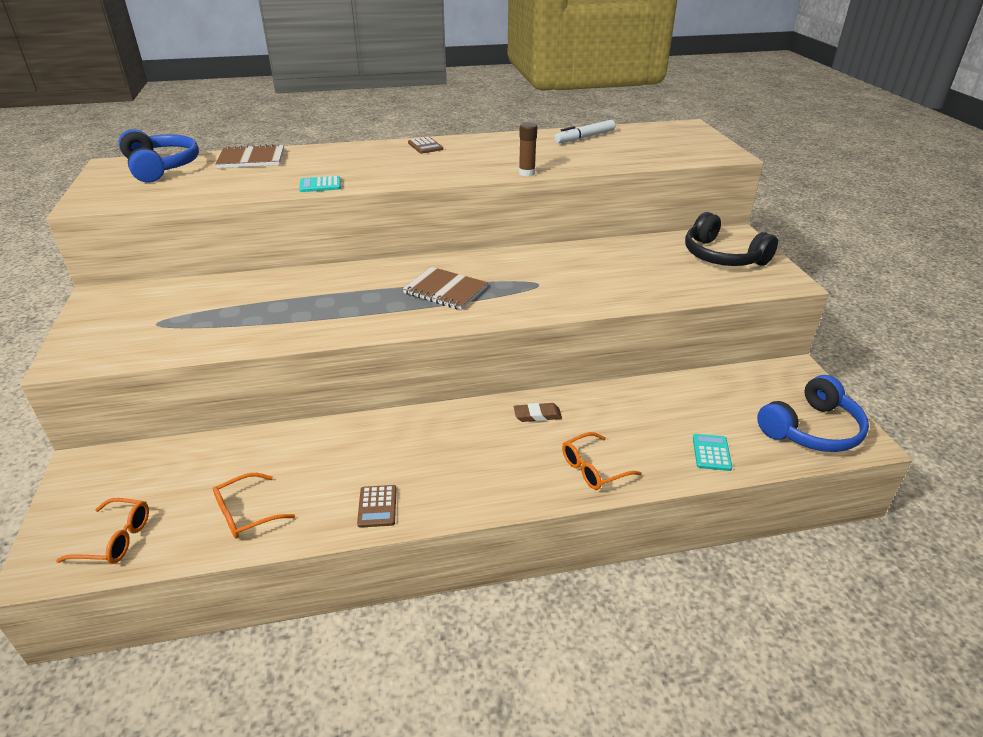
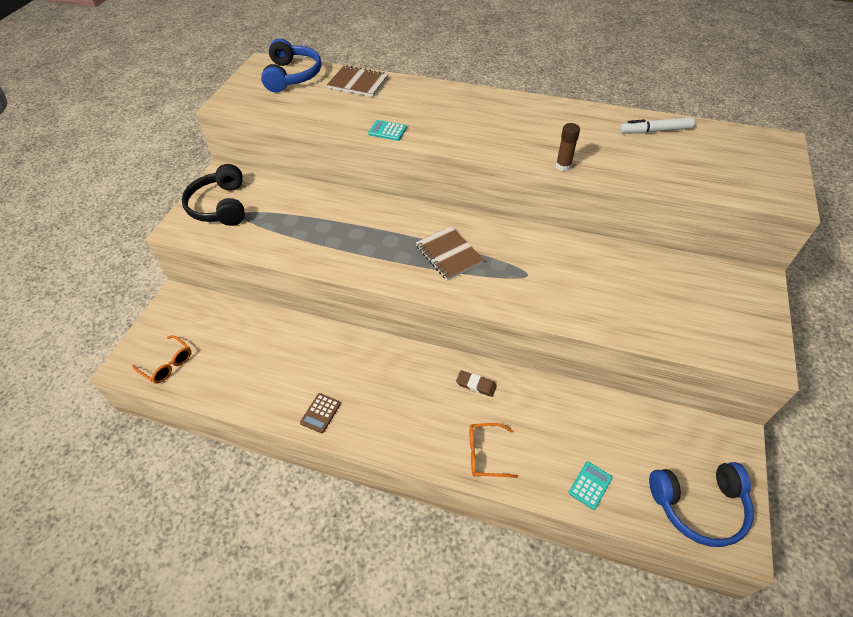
camera: 30 degrees right, 15 degrees up
orange glasses [213,473,295,538] -> none
brown calculator [408,137,443,154] -> none
black headphones [685,212,778,266] -> black headphones moved to [182,164,245,226]

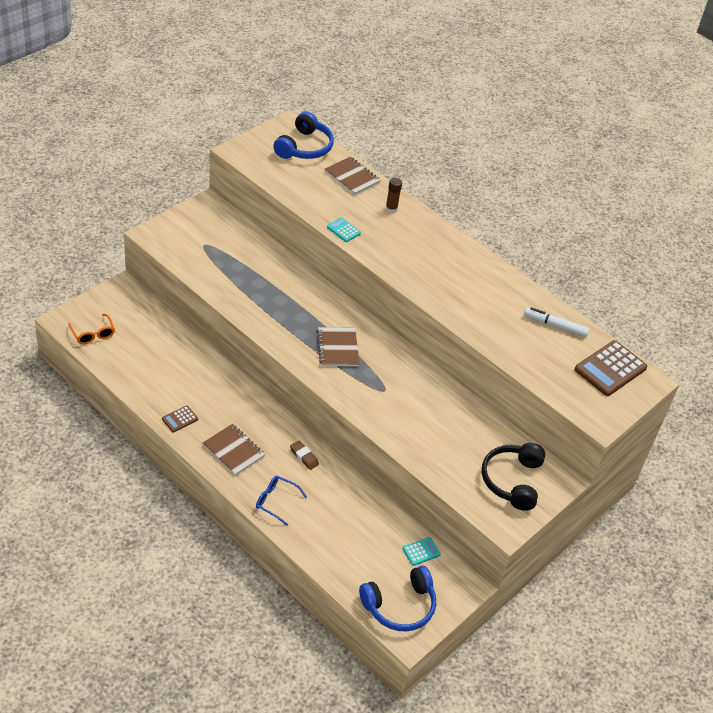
camera: 20 degrees right, 5 degrees down
black headphones [182,164,245,226] -> black headphones moved to [482,443,545,511]
orange glasses [469,423,518,478] -> blue glasses [256,476,307,526]
brown glue stick [556,123,580,171] -> brown glue stick moved to [385,178,402,213]
turquoise calculator [569,461,612,510] -> turquoise calculator moved to [403,537,441,566]
blue headphones [649,462,754,547] -> blue headphones turned 45 degrees counterclockwise [359,566,436,631]
none -> brown notebook [202,424,265,476]
none -> brown calculator [575,340,647,396]

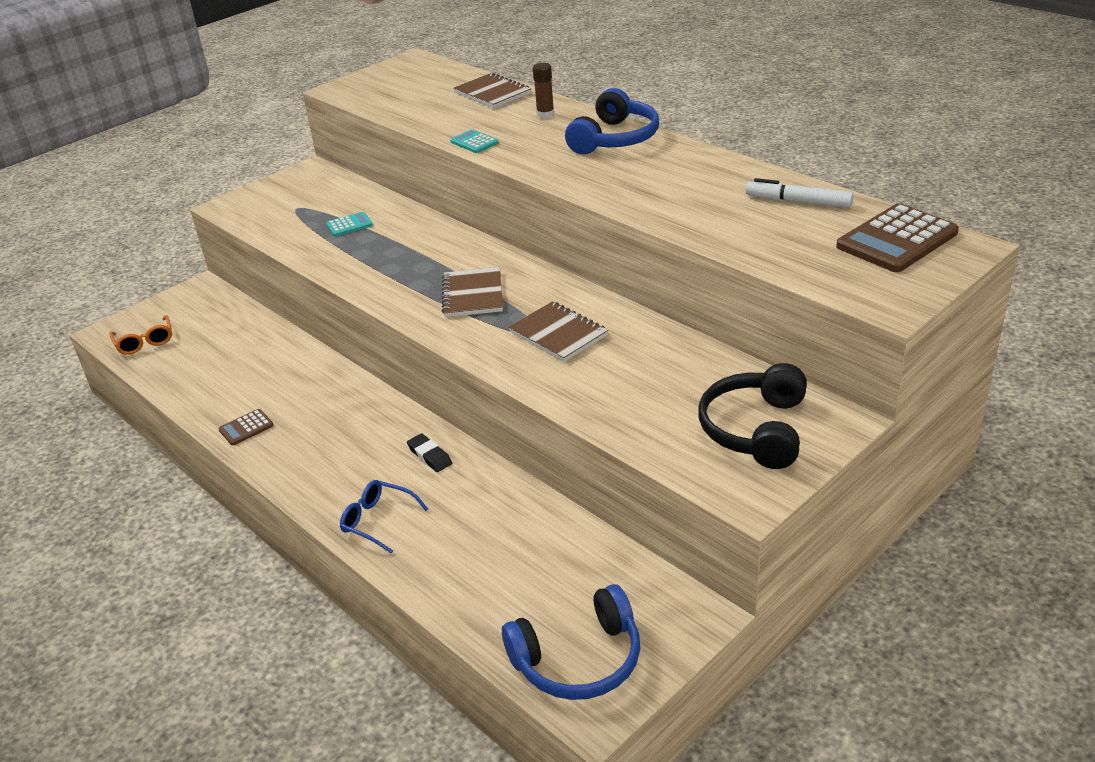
camera: 10 degrees right, 10 degrees down
brown notebook [202,424,265,476] -> brown notebook moved to [509,301,608,362]
blue headphones [273,112,334,159] -> blue headphones moved to [565,88,659,154]
brown eraser [290,440,319,470] -> black eraser [407,433,452,472]
turquoise calculator [403,537,441,566] -> turquoise calculator moved to [326,212,373,236]

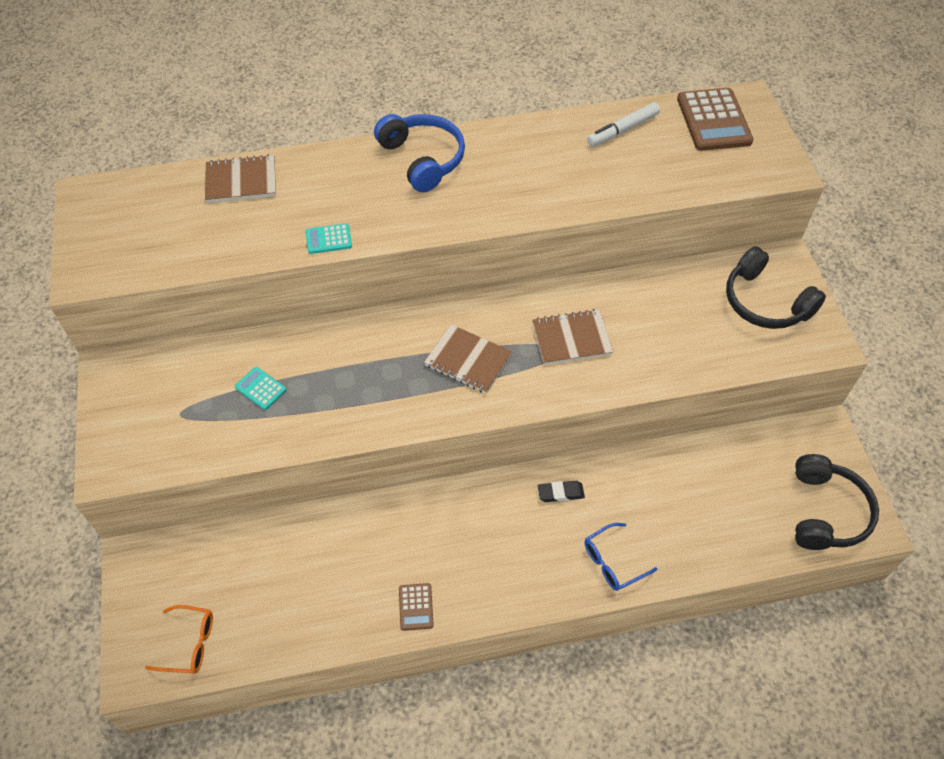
camera: 60 degrees left, 20 degrees up
turquoise calculator [326,212,373,236] -> turquoise calculator turned 60 degrees counterclockwise [235,367,286,410]
blue headphones [502,584,640,700] -> black headphones [795,454,879,550]
brown glue stick [533,63,554,119] -> none

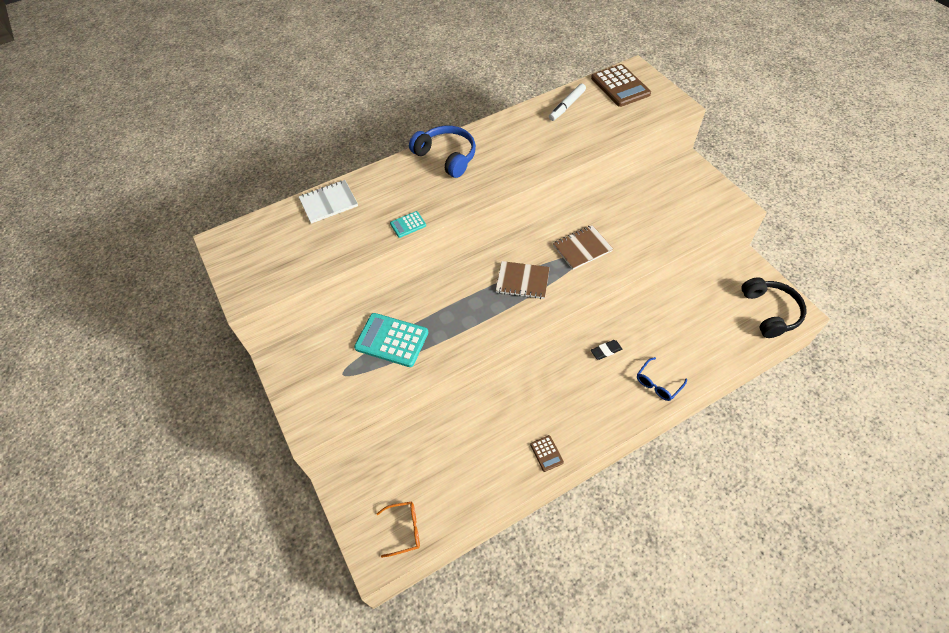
camera: 15 degrees left, 0 degrees up
brown notebook [205,154,276,203] -> white notebook [299,180,358,224]
turquoise calculator [235,367,286,410] -> turquoise calculator [354,313,428,367], size x2.01
black headphones [726,246,826,329] -> none

